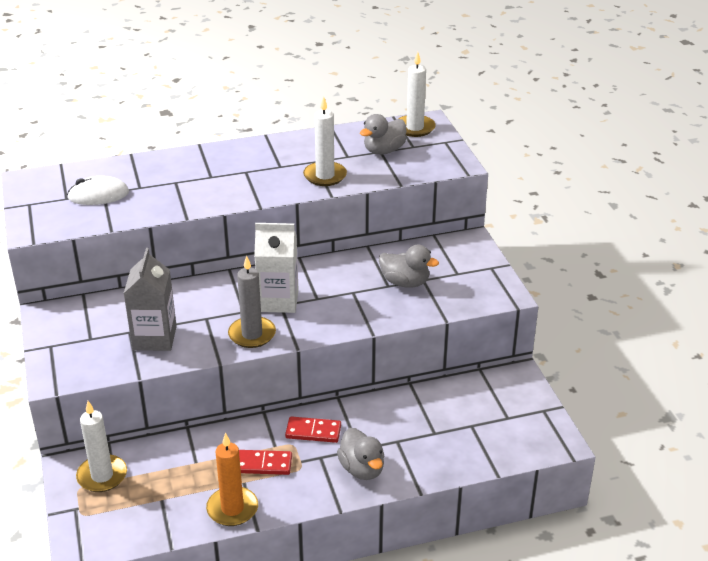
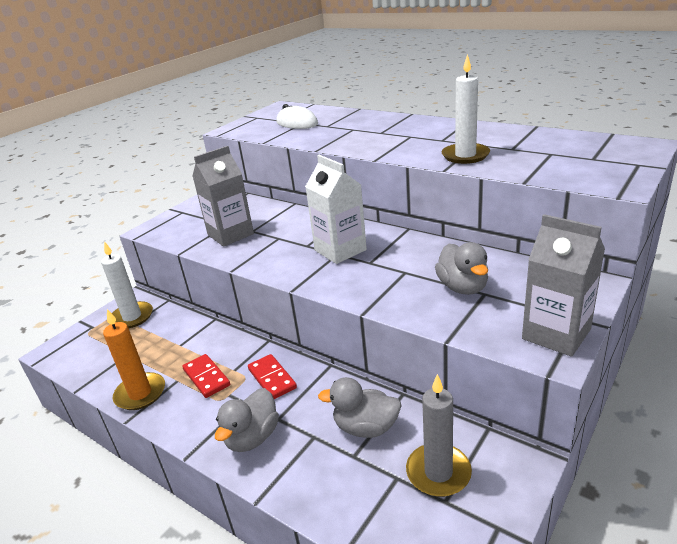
camera: 55 degrees right, 5 degrees down
grey candle [228,256,276,348] -> grey candle moved to [406,374,472,497]
grey duck [360,114,406,155] -> grey duck moved to [318,377,402,438]
white candle [398,52,436,137] -> none
none -> grey carton [522,214,605,357]

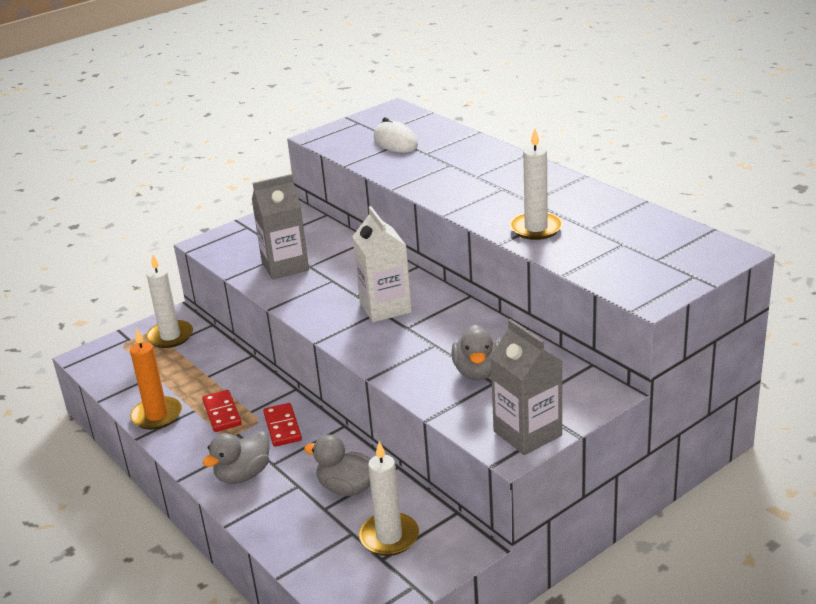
camera: 15 degrees right, 0 degrees up
grey candle [406,374,472,497] -> white candle [359,441,419,556]

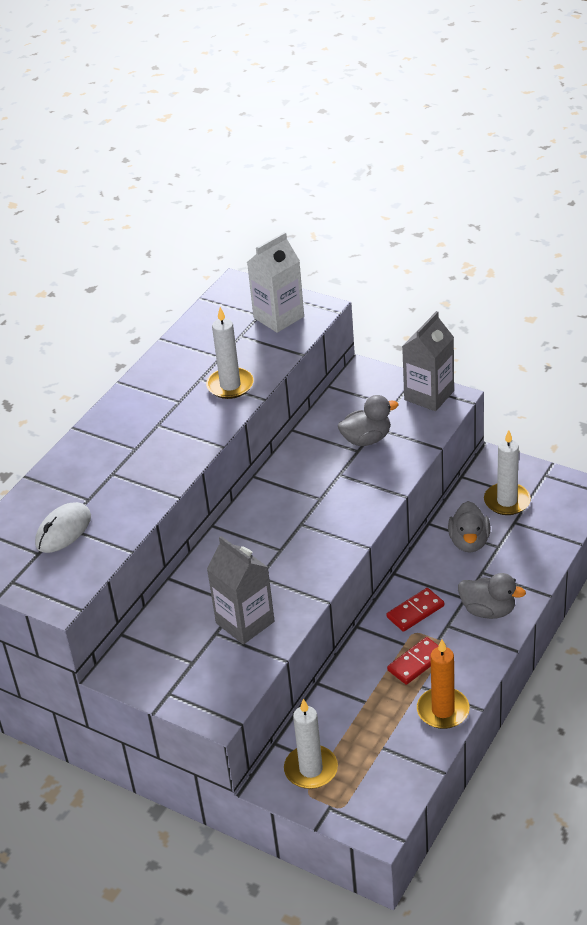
camera: 110 degrees left, 10 degrees up
white carton [352,206,412,322] -> white carton moved to [247,232,304,333]

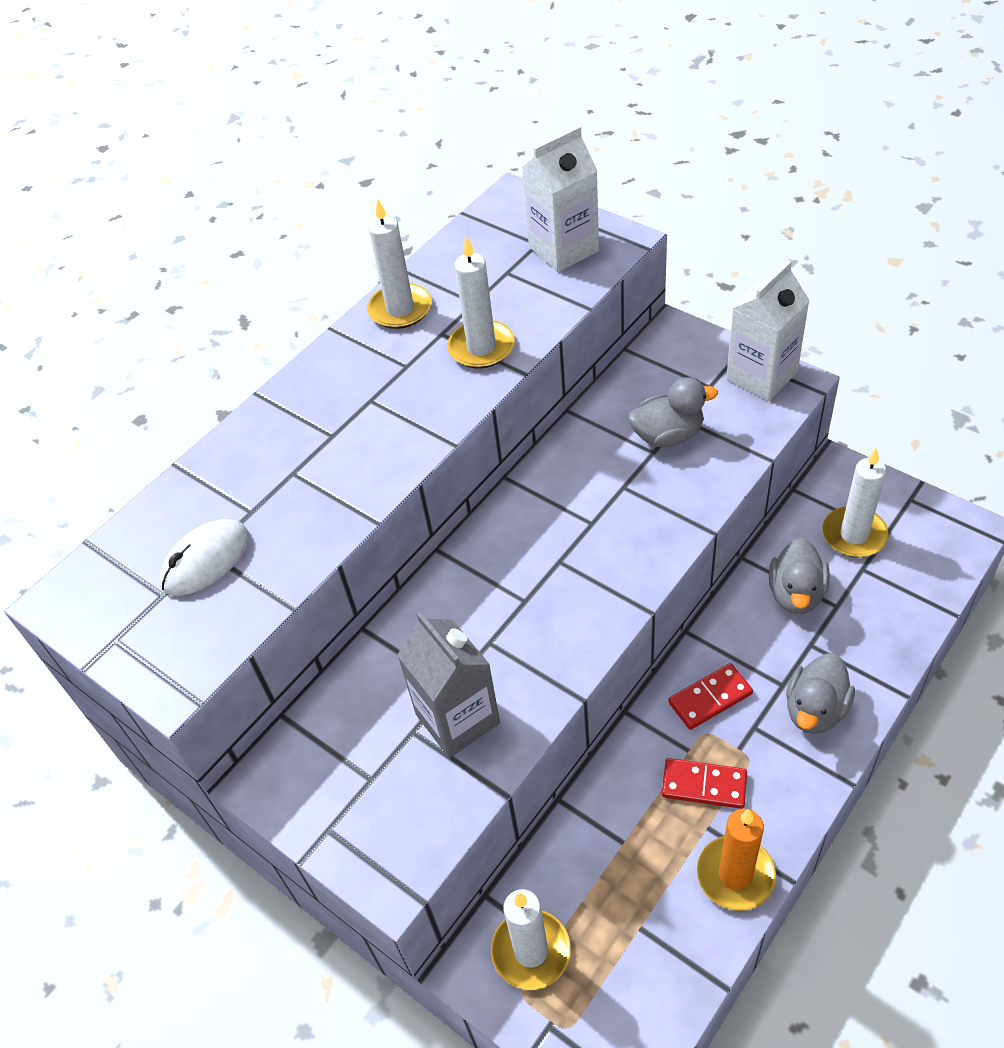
camera: 10 degrees right, 10 degrees up
red domino [387,637,439,685] -> red domino turned 45 degrees clockwise [662,758,747,809]
grey carton [402,311,454,411] -> white carton [726,260,810,401]
grey duck [458,573,526,619] -> grey duck turned 90 degrees clockwise [786,654,855,734]
none -> white candle [367,199,432,329]

